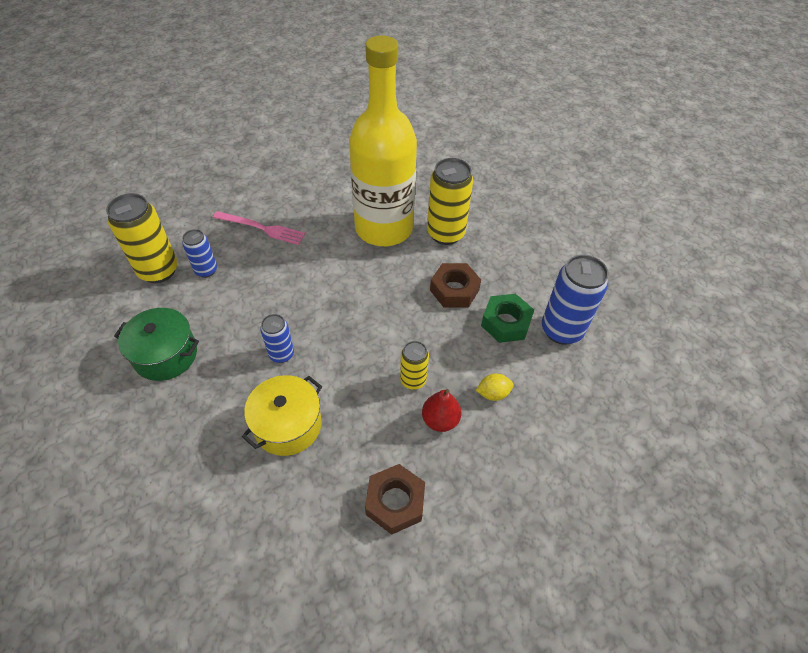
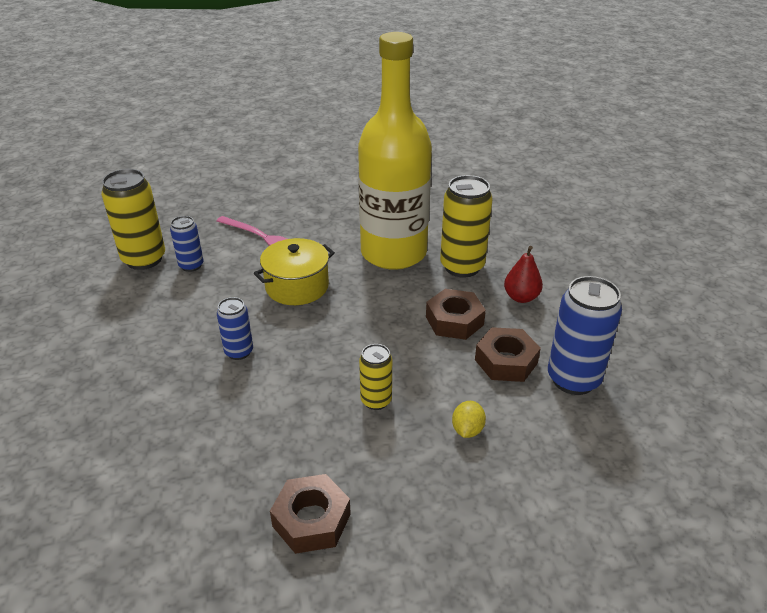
camera: 15 degrees right, 15 degrees down
green pot [114,308,199,381] -> none
yellow pot [242,375,322,456] -> yellow pot moved to [254,238,335,305]
red pear [422,389,461,432] -> red pear moved to [504,246,543,303]
yellow lemon [476,374,514,401] -> yellow lemon turned 75 degrees counterclockwise [452,401,486,438]
green nut [481,294,534,343] -> brown nut [475,327,541,382]

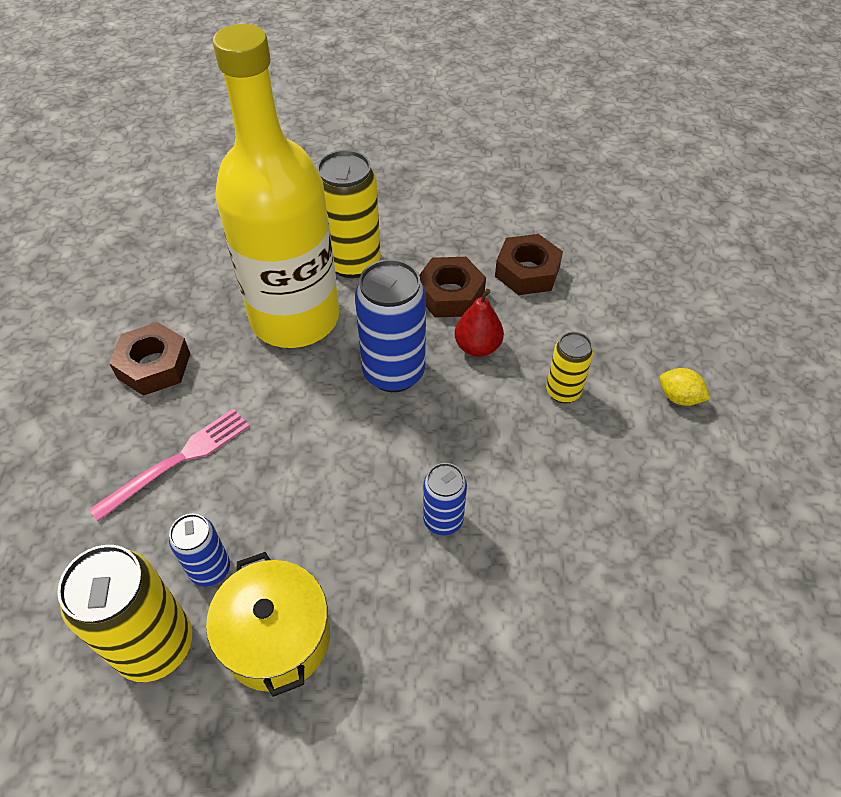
camera: 75 degrees left, 15 degrees up
yellow pot [254,238,335,305] -> yellow pot moved to [206,552,330,697]
brown nut [270,474,351,554] -> brown nut moved to [109,322,190,396]
yellow lemon [452,401,486,438] -> yellow lemon moved to [659,368,711,406]
red pear [504,246,543,303] -> red pear moved to [455,289,504,357]
blue can [548,276,622,395] -> blue can moved to [355,259,426,392]

